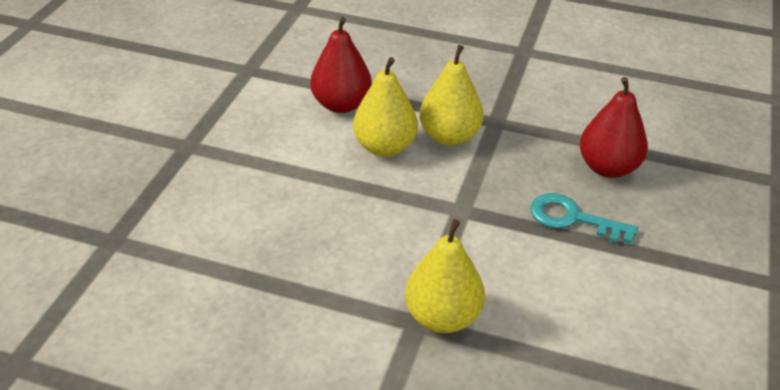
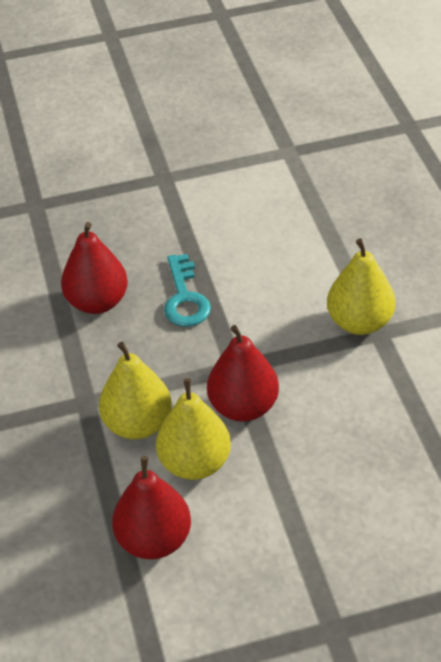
camera: 120 degrees left, 5 degrees up
none -> red pear [207,325,279,422]

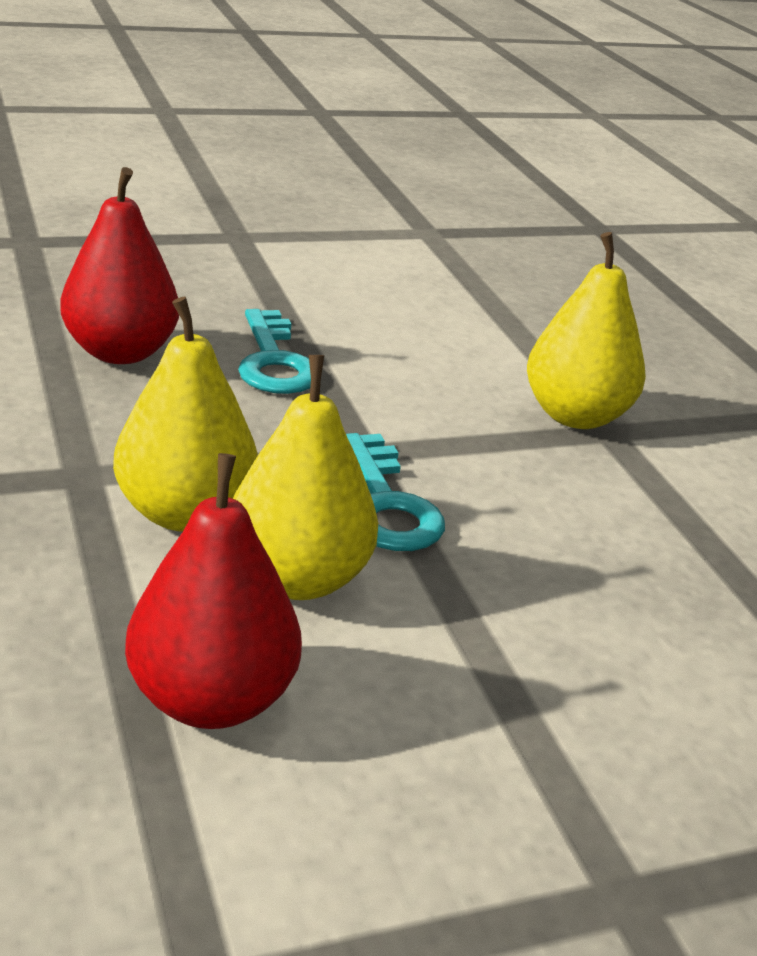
camera: 10 degrees left, 15 degrees down
red pear [207,325,279,422] -> turquoise key [346,433,445,551]

